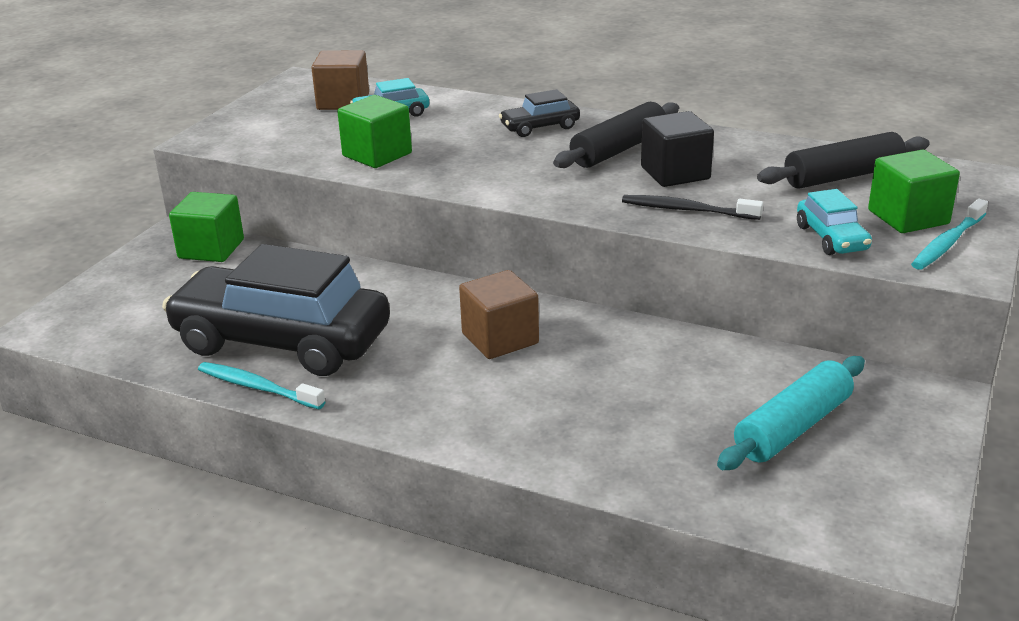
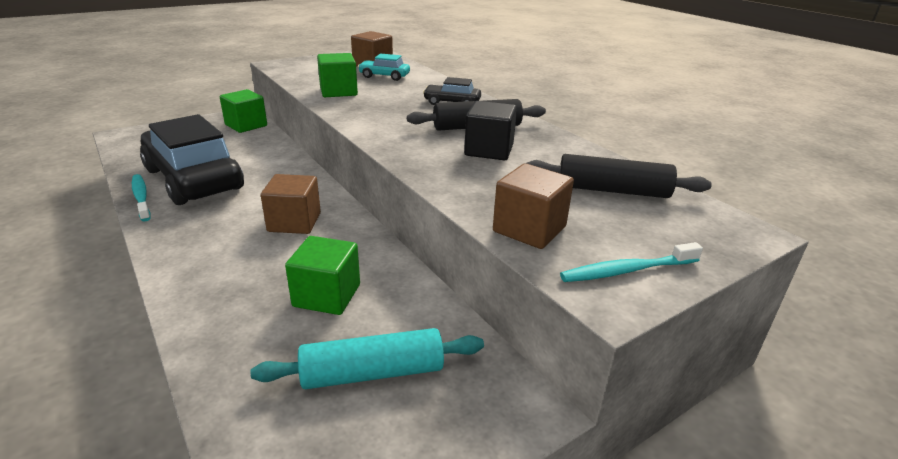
camera: 30 degrees right, 0 degrees up
black toothbrush [622,195,763,220] -> none
turquoise car [797,189,872,255] -> brown cube [493,163,574,249]
green cube [868,150,960,233] -> green cube moved to [285,236,360,315]

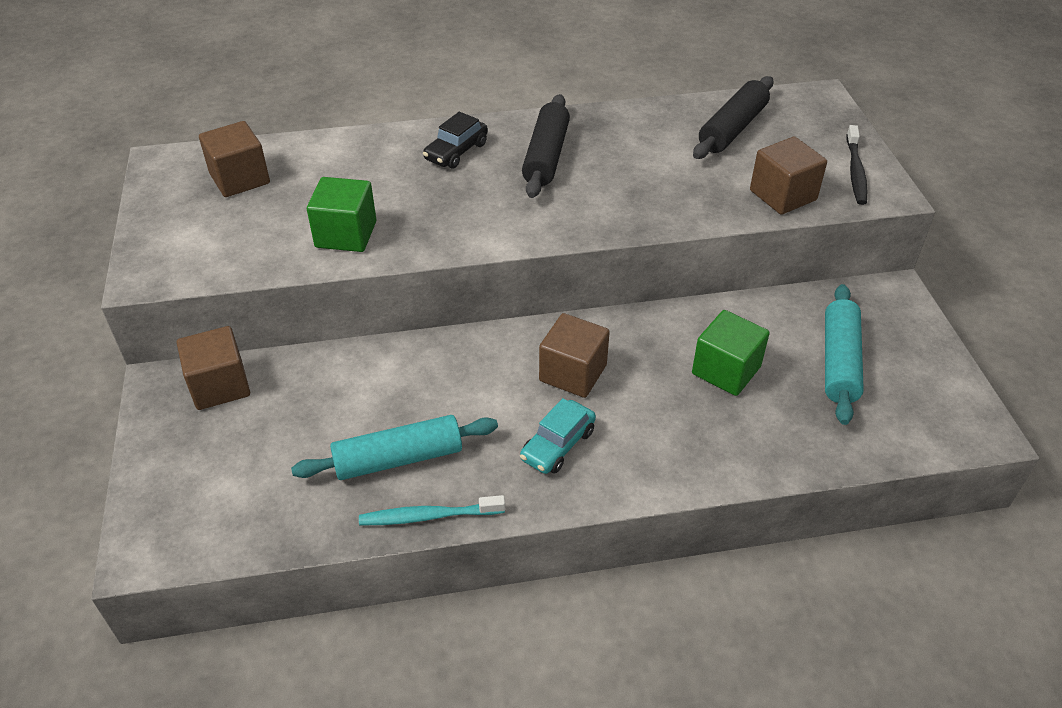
camera: 65 degrees left, 15 degrees up
black car [140,114,244,205] -> turquoise rolling pin [291,415,498,480]
green cube [220,89,267,133] -> brown cube [177,326,250,410]
turquoise car [358,53,410,81] -> turquoise car moved to [520,398,596,474]
black cube [464,101,517,160] -> none
turquoise toothbrush [560,242,703,282] -> black toothbrush [846,125,867,205]

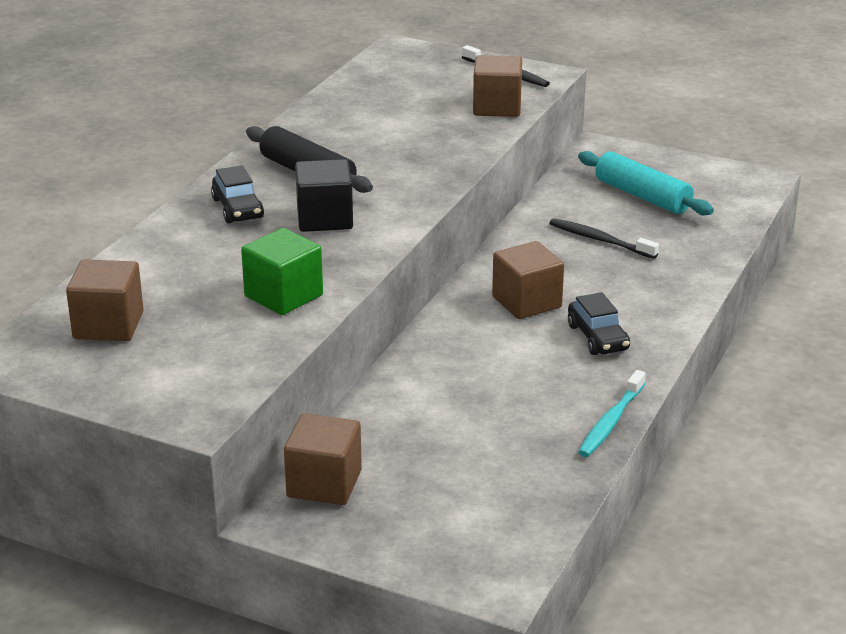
camera: 55 degrees left, 15 degrees down
turquoise rolling pin [291,415,498,480] -> none
turquoise car [520,398,596,474] -> black car [568,292,630,355]
green cube [692,310,770,396] -> black toothbrush [549,218,659,259]
black rolling pin [693,76,773,159] -> none
none -> black cube [295,159,353,232]

